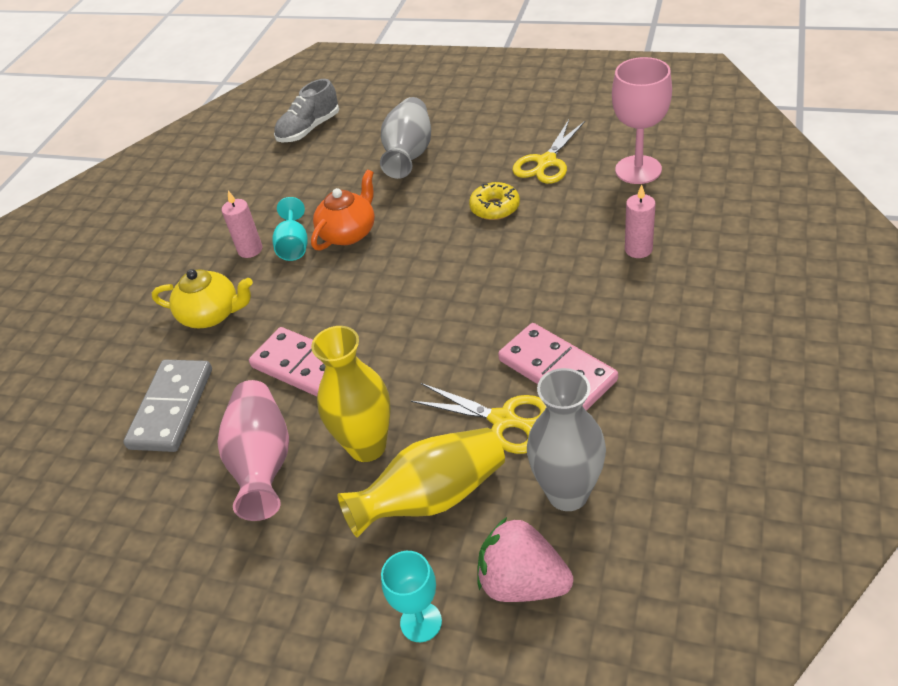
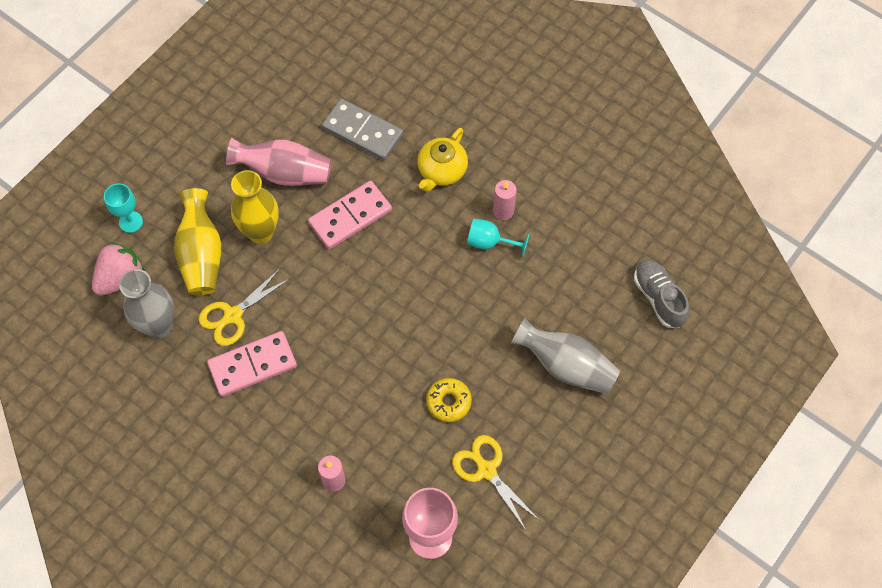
camera: 105 degrees right, 20 degrees up
orange teapot [311,170,375,251] -> none

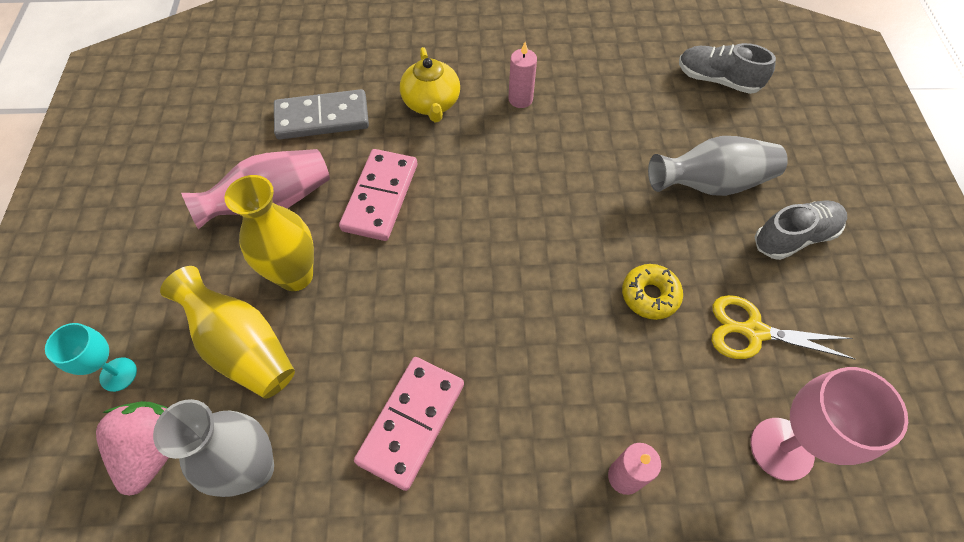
camera: 40 degrees left, 5 degrees down
yellow scissors [198,269,291,346] -> none
turquoise goblet [467,219,529,258] -> none
none -> grey shoe [755,200,847,260]

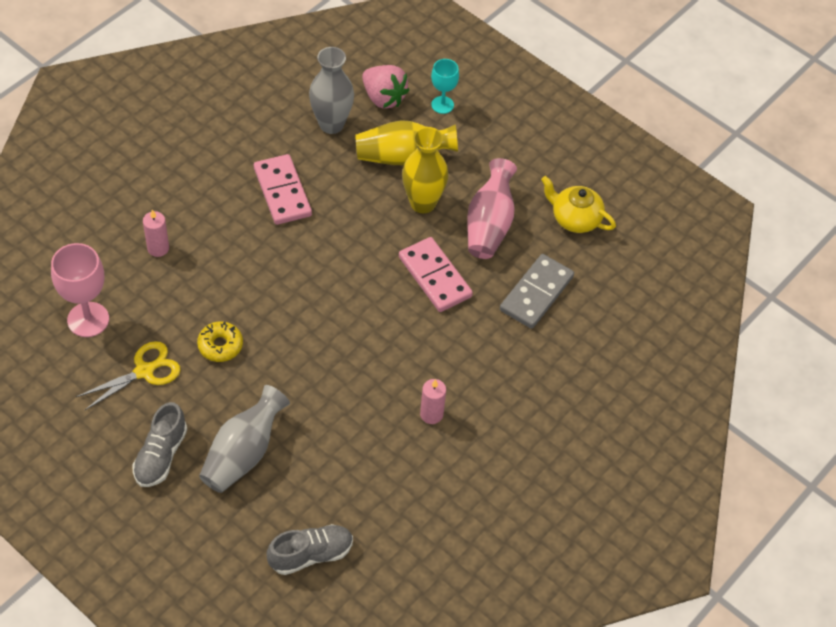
camera: 130 degrees right, 5 degrees down
yellow teapot [400,47,460,123] -> yellow teapot moved to [541,176,616,233]

